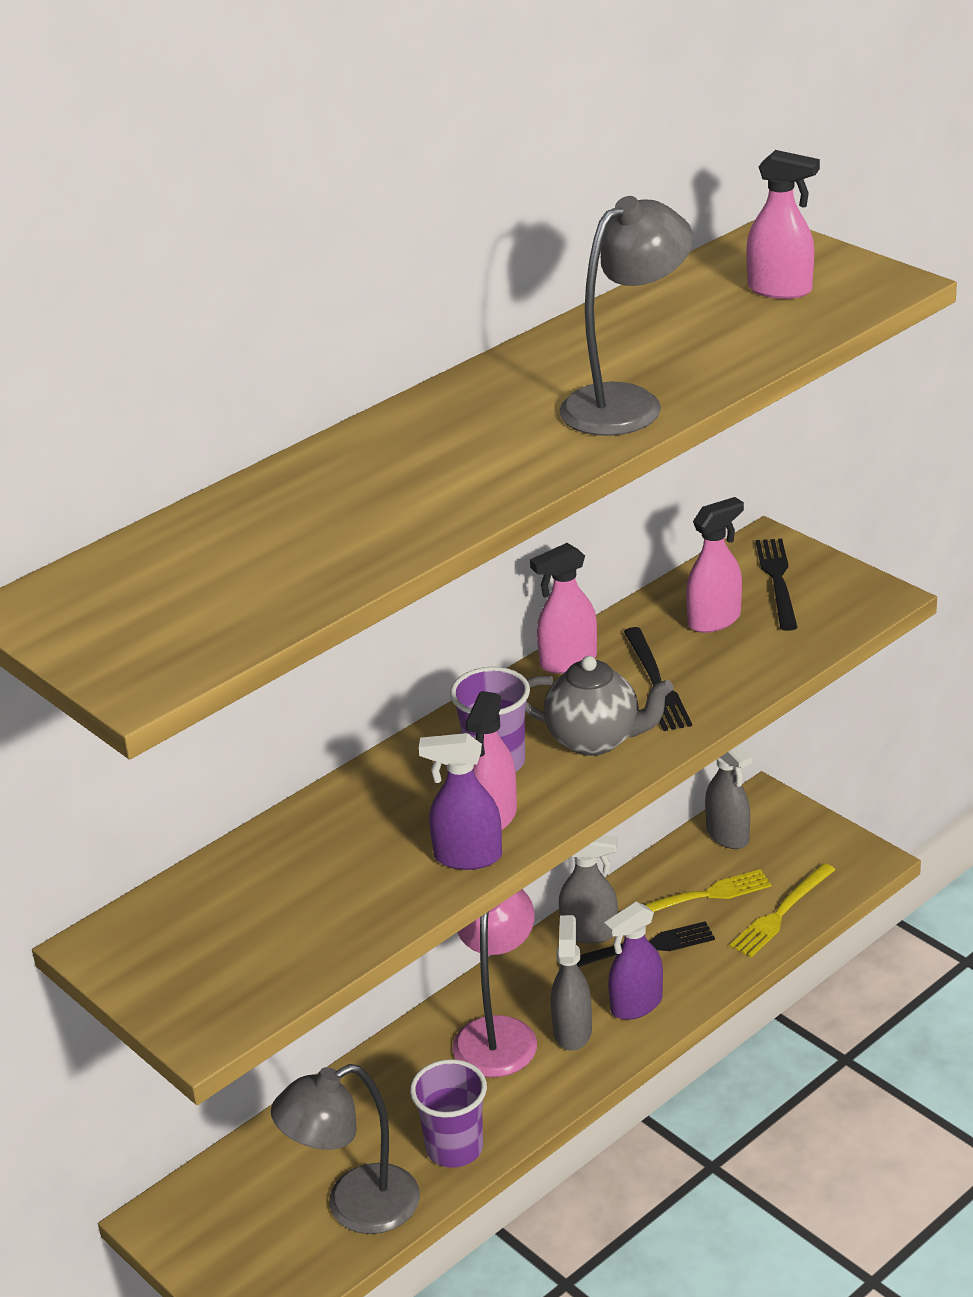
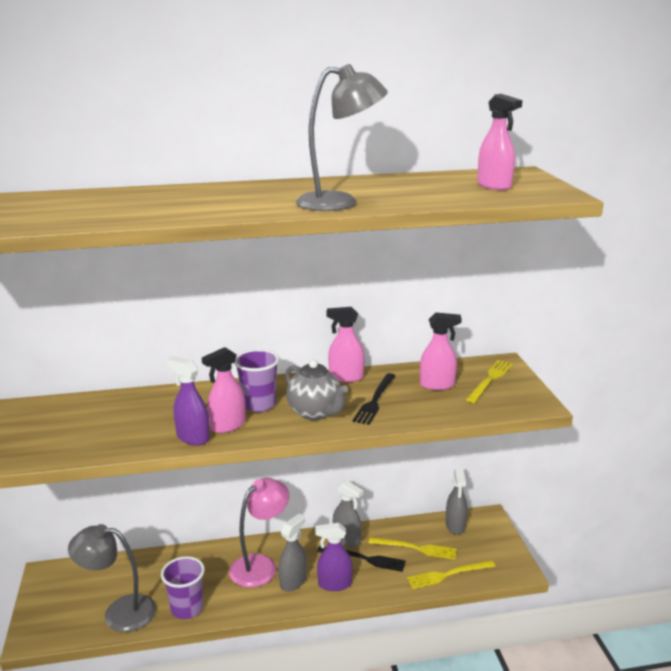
camera: 30 degrees right, 10 degrees down
black fork [756,538,798,631] -> yellow fork [466,360,513,403]

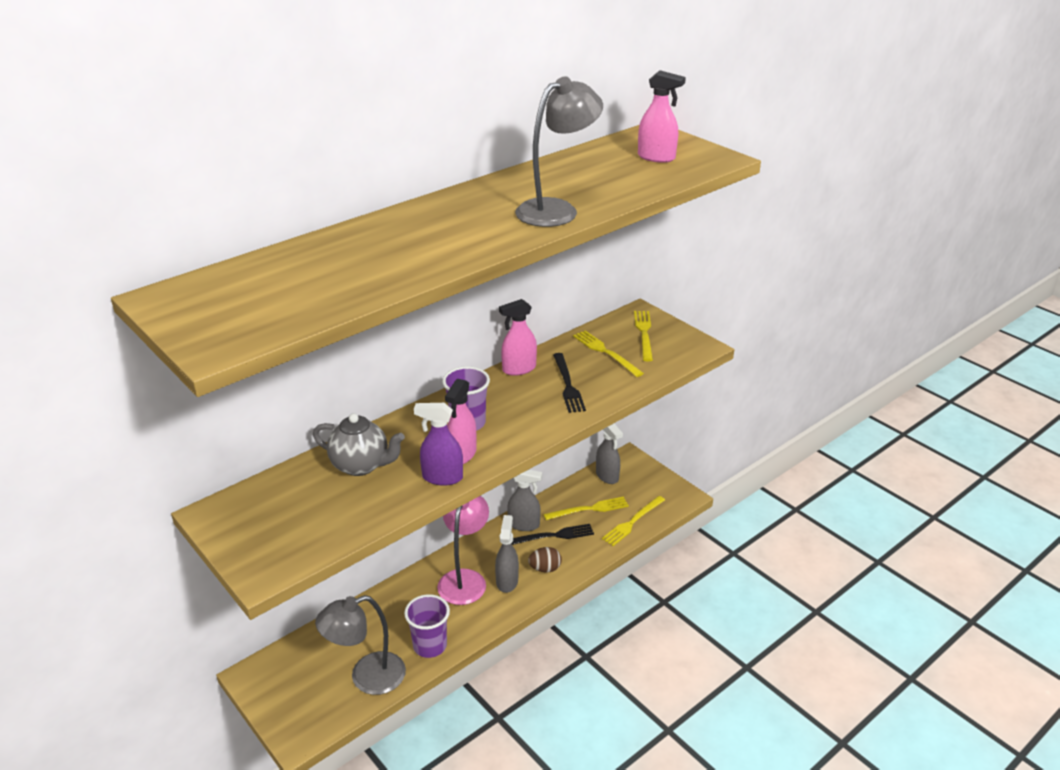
camera: 30 degrees left, 10 degrees up
grey teapot [285,359,349,420] -> grey teapot moved to [313,413,405,476]
purple spray bottle [315,523,353,591] -> brown egg [528,547,562,573]
pink spray bottle [420,313,462,390] -> yellow fork [573,330,644,377]

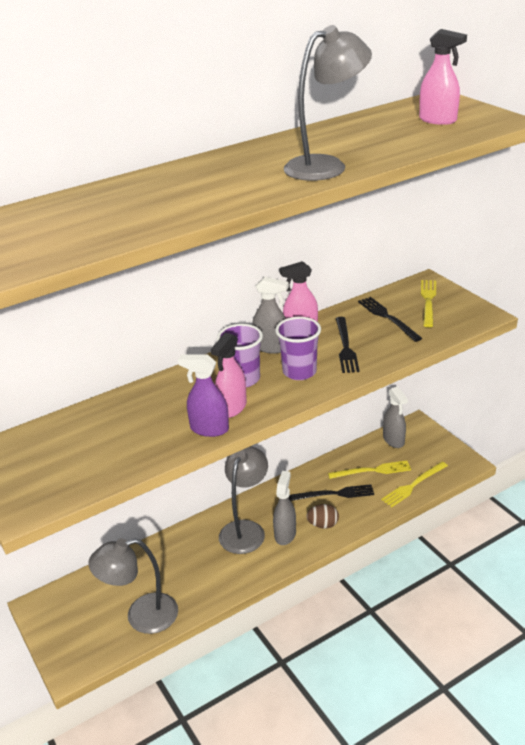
camera: 10 degrees right, 0 degrees up
grey teapot [313,413,405,476] -> none
purple cup [404,594,450,658] -> purple cup moved to [275,317,321,380]
pink lamp [437,496,489,605] -> grey lamp [219,446,268,554]
grey spray bottle [507,470,542,531] -> grey spray bottle moved to [252,277,289,354]
yellow fork [573,330,644,377] -> black fork [358,297,422,342]

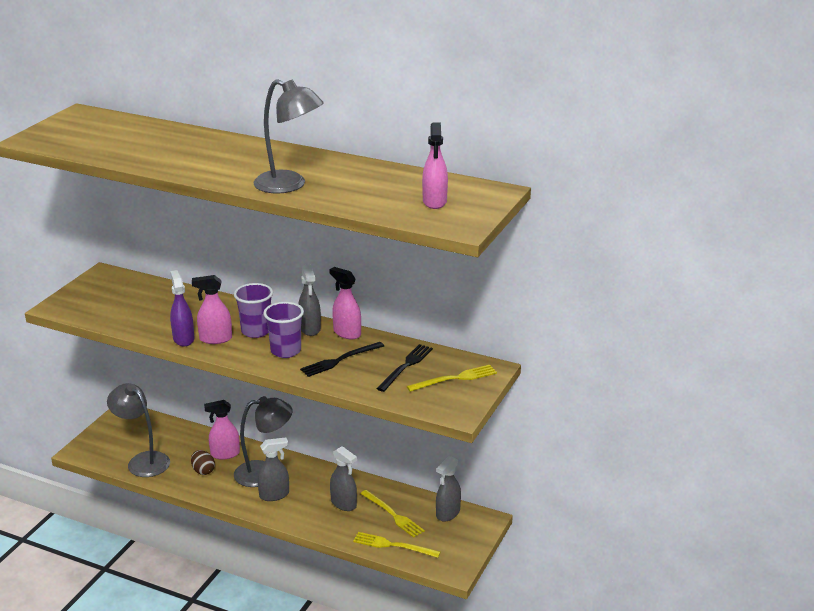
camera: 55 degrees right, 5 degrees down
black fork [289,484,374,501] -> grey spray bottle [330,446,357,511]
brown egg [306,504,339,528] -> brown egg moved to [191,450,215,475]
none -> pink spray bottle [204,400,240,460]

